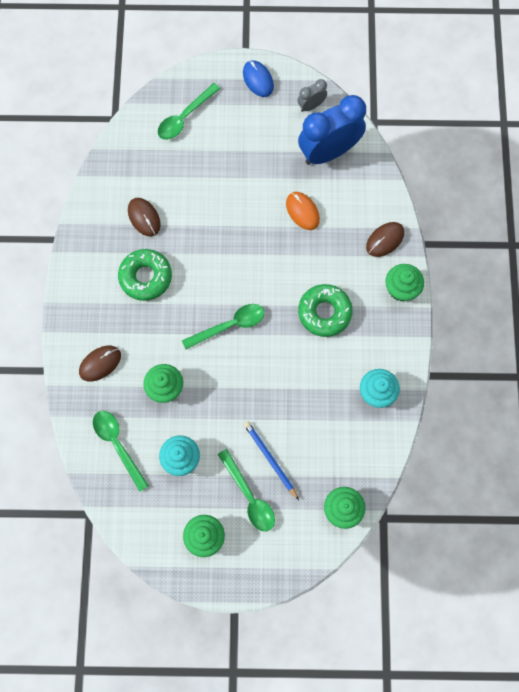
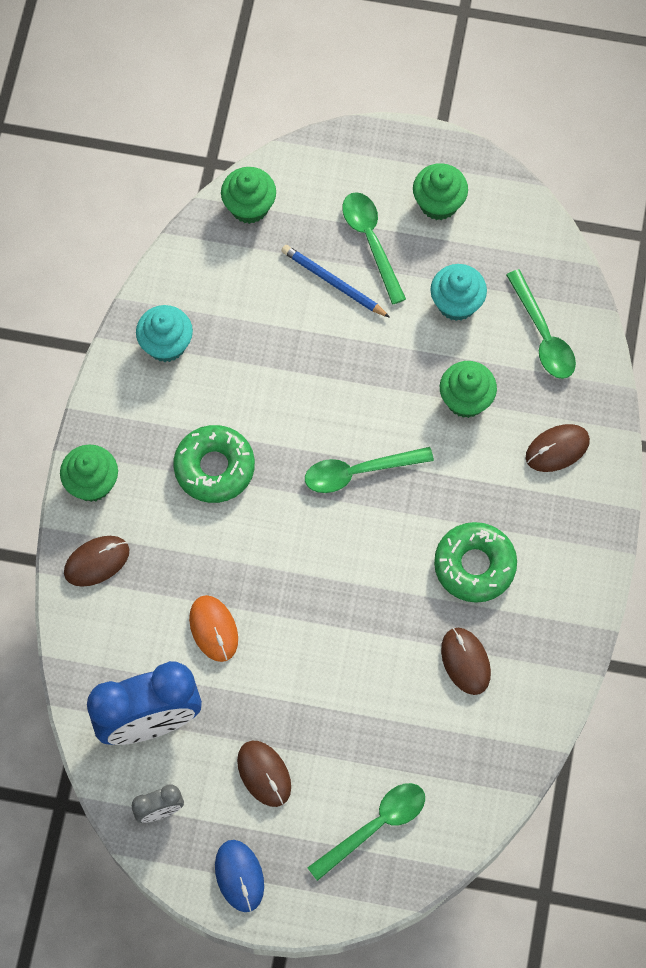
camera: 170 degrees left, 5 degrees down
blue pencil [244,421,299,500] -> blue pencil turned 150 degrees clockwise [281,245,390,318]
none -> brown mouse [237,741,291,807]

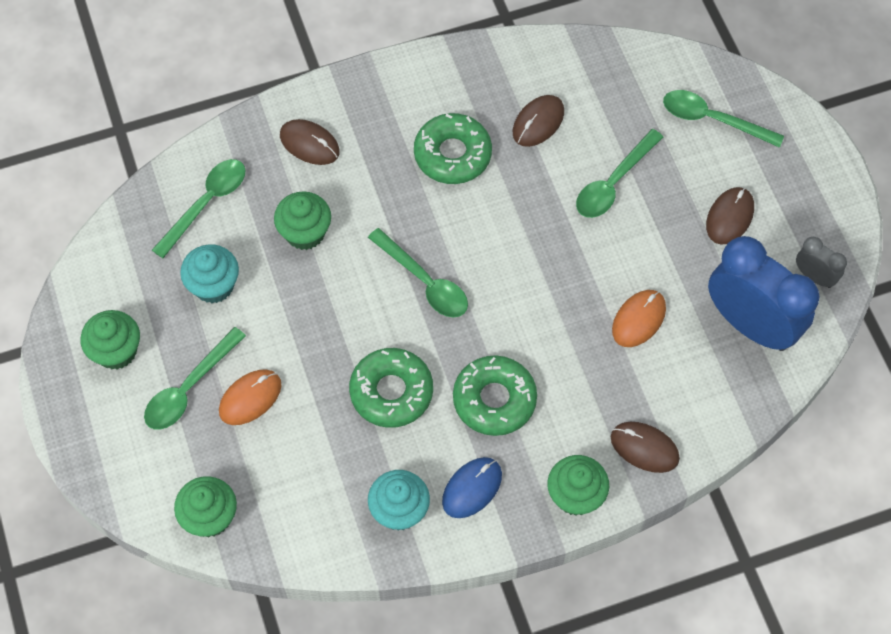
camera: 120 degrees left, 5 degrees down
blue mouse [215,840,264,912] -> blue mouse moved to [442,457,502,518]
blue pencil [281,245,390,318] -> orange mouse [219,369,282,425]
none -> green donut [349,348,433,428]
none -> green spoon [576,129,663,218]

